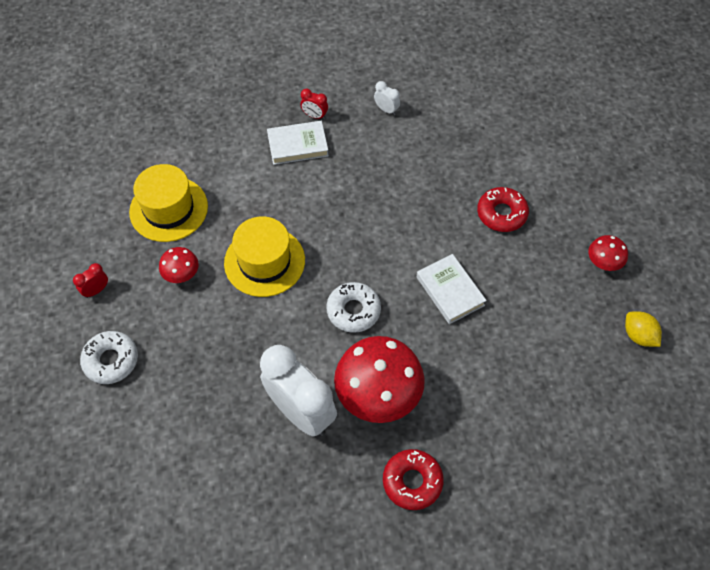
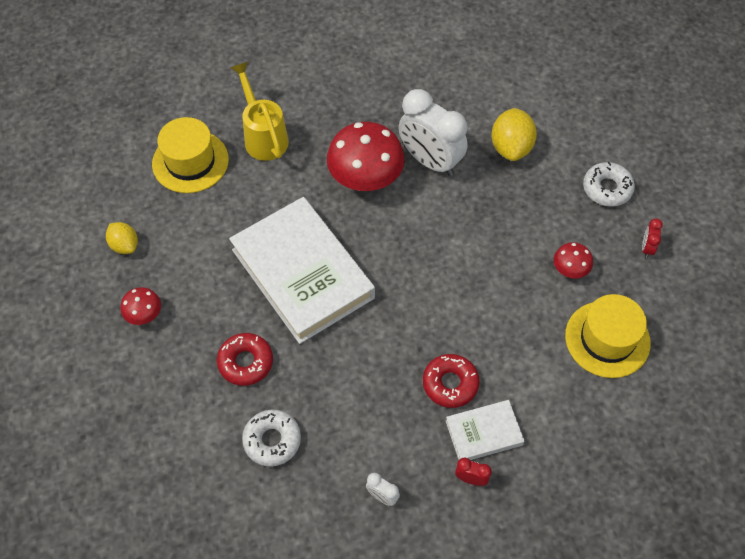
camera: 175 degrees right, 0 degrees up
red clock [73,263,108,298] -> red clock turned 150 degrees clockwise [642,218,663,258]
yellow hat [224,216,305,297] -> yellow hat moved to [152,117,229,193]
white donut [326,282,381,333] -> white donut moved to [242,410,301,467]
red donut [383,449,444,510] -> red donut moved to [423,354,480,408]
white book [417,254,487,324] -> white book [229,197,375,344], size x2.11
none -> yellow watering can [231,62,289,161]
none -> yellow lemon [491,108,537,161]

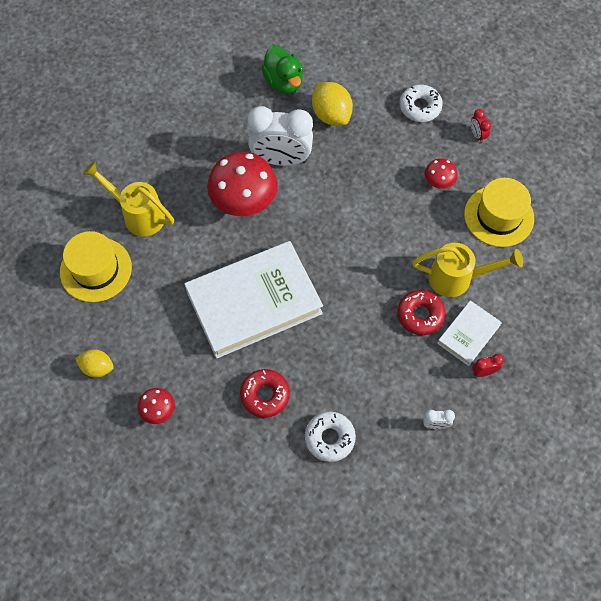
camera: 35 degrees left, 5 degrees up
white book [229,197,375,344] -> white book turned 45 degrees counterclockwise [184,241,323,359]
none -> green duck [261,45,303,94]
none -> yellow watering can [412,243,523,297]

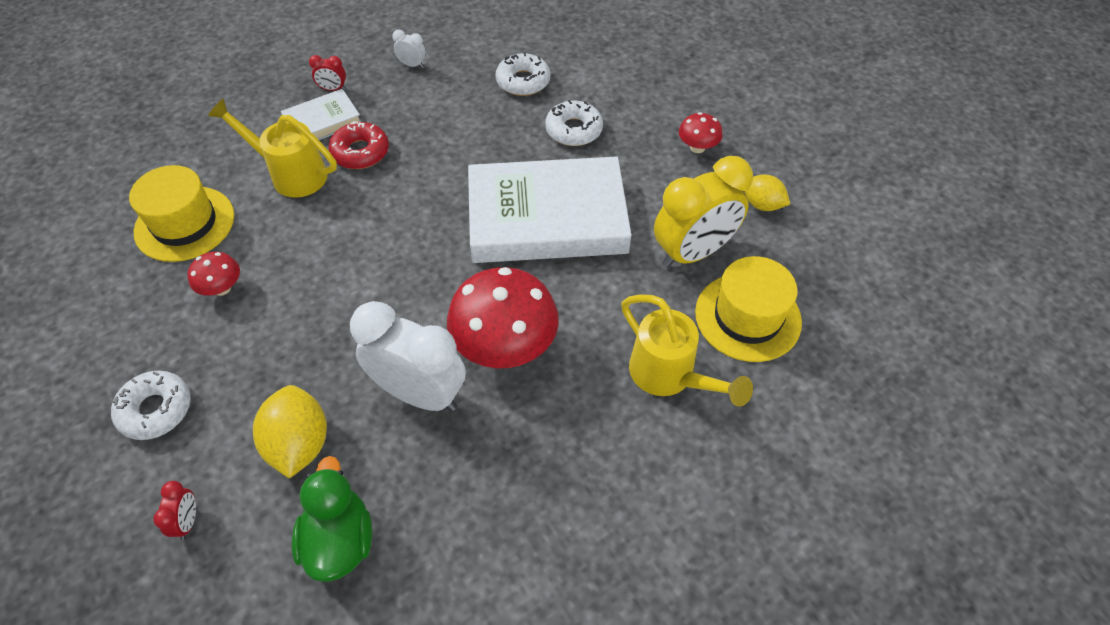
camera: 160 degrees left, 10 degrees down
red donut [240,369,290,418] -> white donut [545,100,603,146]
red clock [471,109,491,143] -> red clock moved to [153,481,196,540]
none -> yellow clock [654,156,753,268]

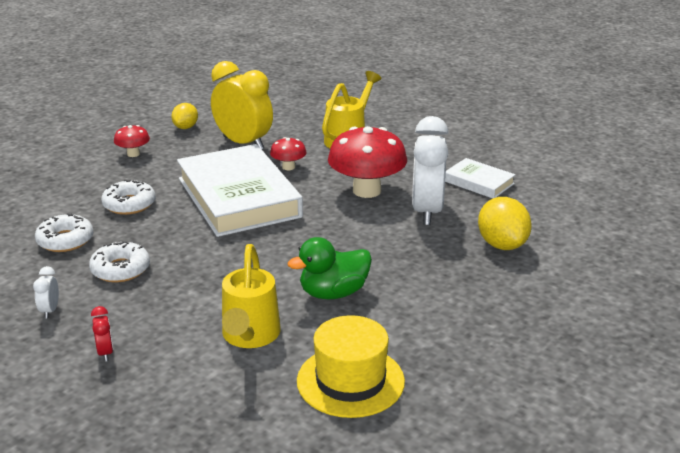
camera: 110 degrees left, 25 degrees down
white donut [111,371,191,440] -> white donut moved to [89,241,150,282]
red clock [153,481,196,540] -> none
red mushroom [187,252,240,296] -> red mushroom moved to [270,137,307,170]
yellow lemon [253,385,327,479] -> yellow lemon turned 75 degrees counterclockwise [478,197,532,250]
white book [281,89,361,140] -> white book moved to [445,158,515,199]
green duck [292,456,372,582] -> green duck moved to [288,237,372,299]
red donut [328,121,389,169] -> none
yellow hat [695,256,802,362] -> none

